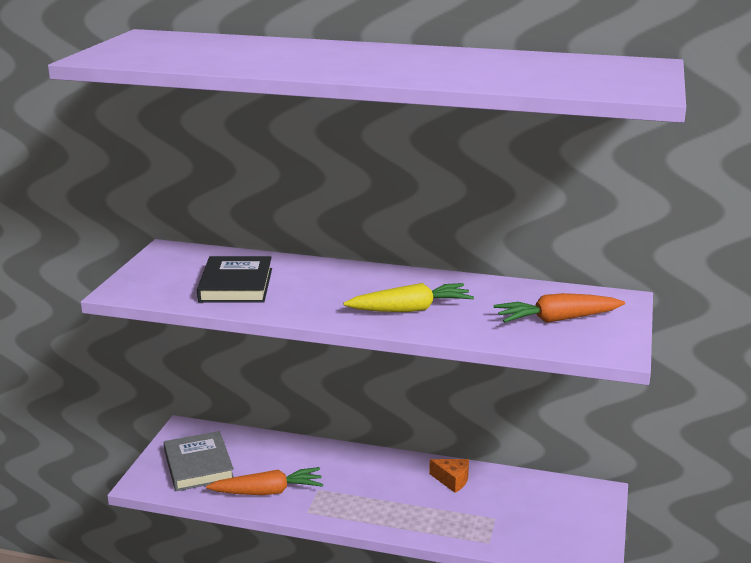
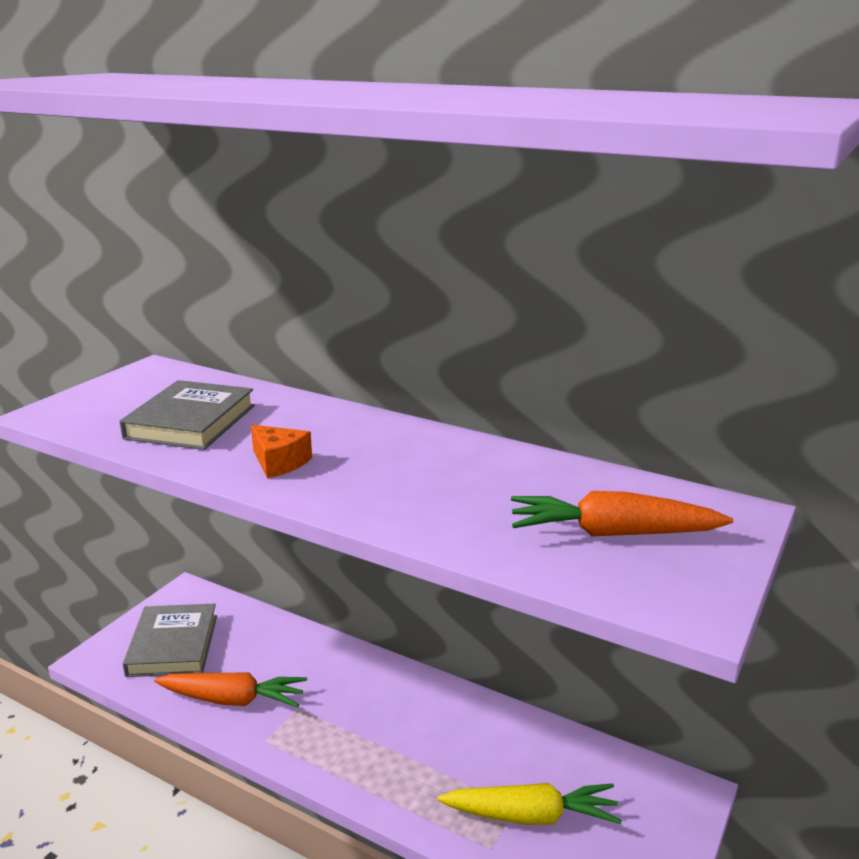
camera: 15 degrees right, 0 degrees up
black book [197,256,272,303] -> grey book [120,380,255,450]
yellow carrot [343,283,474,312] -> yellow carrot moved to [438,783,622,825]
orange cheese [429,459,469,493] -> orange cheese moved to [251,425,312,478]

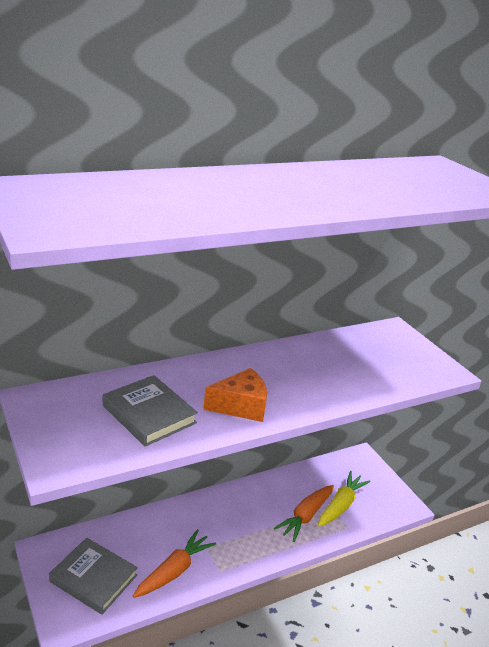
camera: 60 degrees left, 5 degrees up
orange cheese [251,425,312,478] -> orange cheese [203,368,267,422], size x1.51
orange carrot [511,491,733,536] -> orange carrot moved to [274,485,334,542]

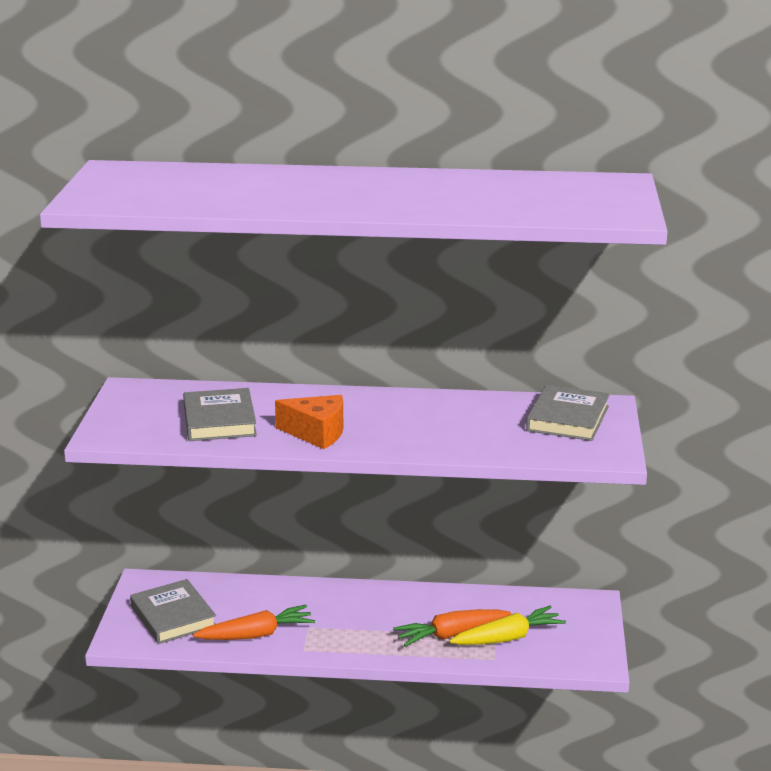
camera: 35 degrees right, 5 degrees down
none -> grey book [526,385,610,441]

